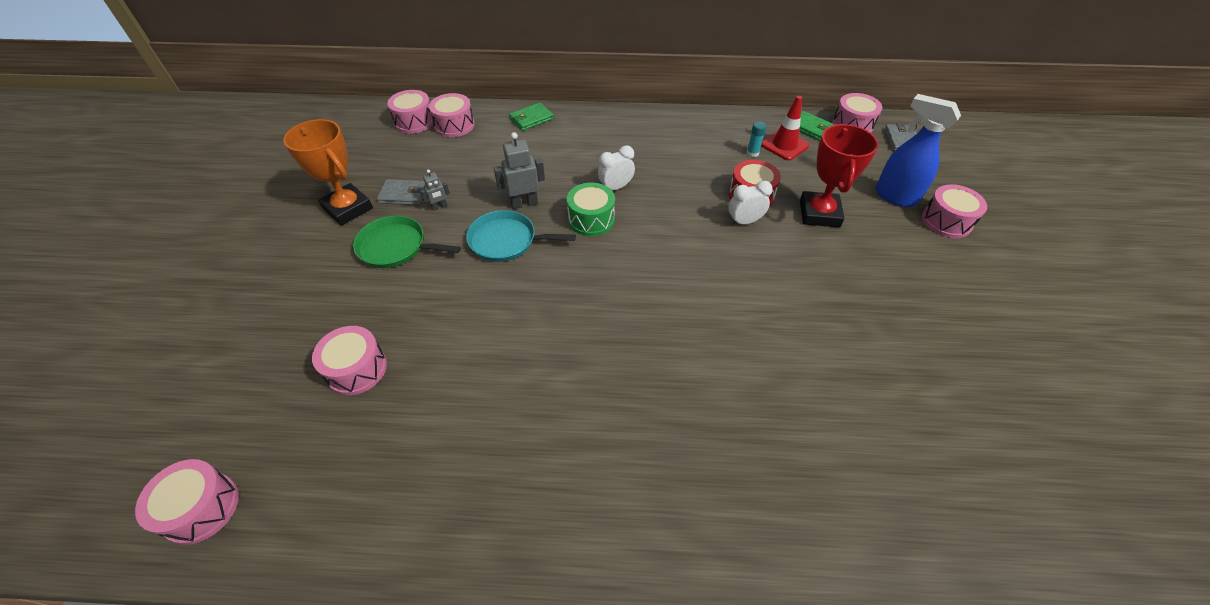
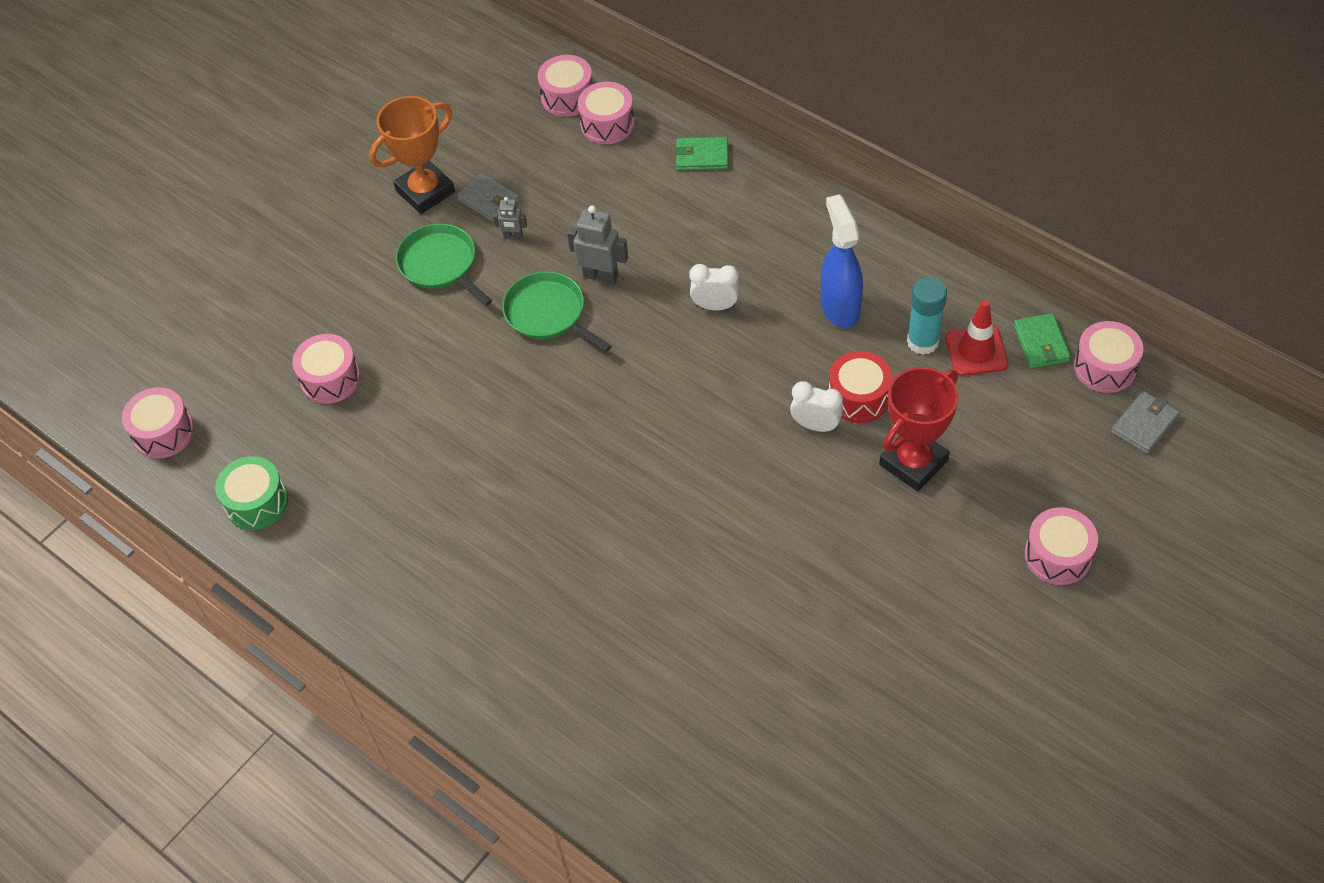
camera: 40 degrees right, 5 degrees up
orange trophy [283,119,373,226] -> orange trophy turned 60 degrees clockwise [369,96,455,214]
turquoise pan [466,210,576,262] -> green pan [502,271,612,352]
green drum [567,183,615,236] -> green drum moved to [215,456,288,530]
turquoise glue stick [747,121,767,157] -> turquoise glue stick [907,277,947,355], size x1.78
blue spray bottle [875,94,961,207] -> blue spray bottle moved to [821,194,863,329]

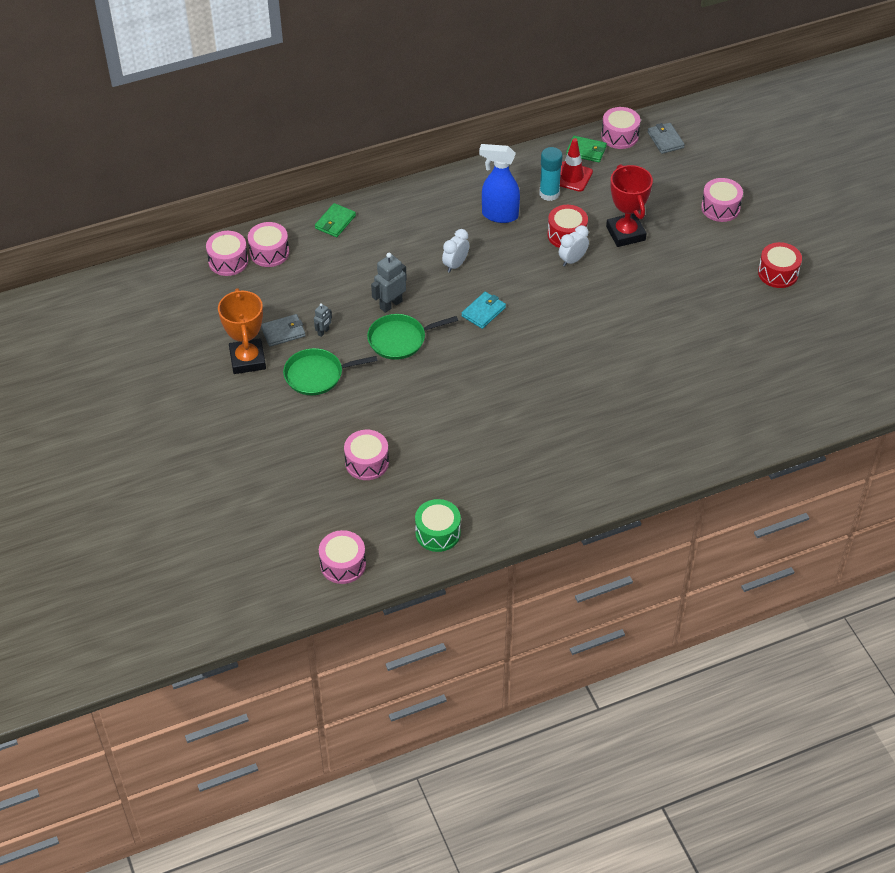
camera: 65 degrees left, 5 degrees down
none -> turquoise wallet [461,292,506,329]
none -> red drum [758,242,802,288]

